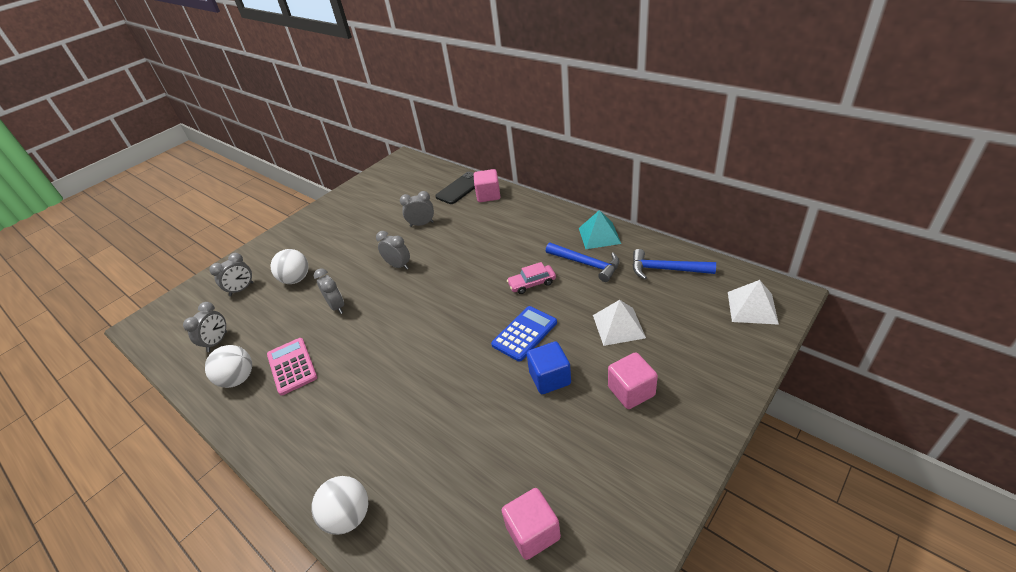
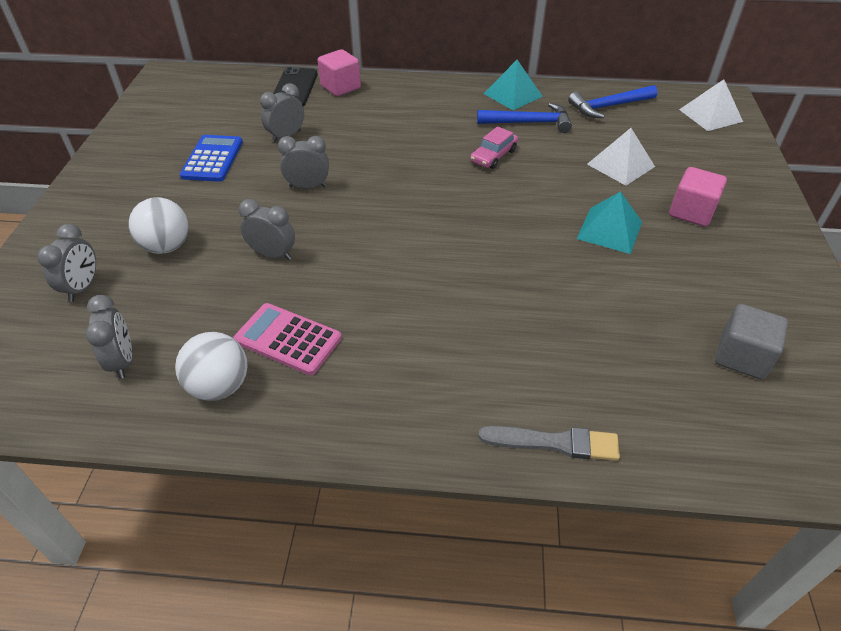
camera: 40 degrees left, 5 degrees up
white ball [312,476,368,535] -> grey brush [478,426,620,461]
blue calculator [491,306,557,362] -> blue calculator moved to [180,135,243,182]
pink cube [501,488,561,560] -> grey cube [715,304,788,379]
blue cube [527,341,571,394] -> turquoise pyramid [577,191,642,254]

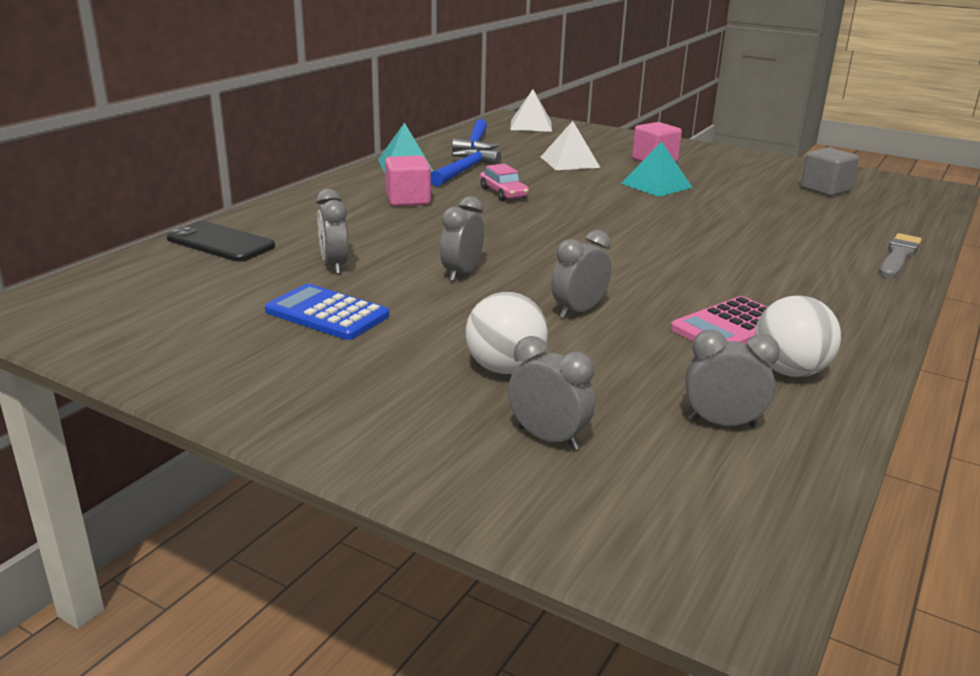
camera: 65 degrees left, 20 degrees down
pink cube [318,49,361,96] -> pink cube moved to [385,156,431,206]

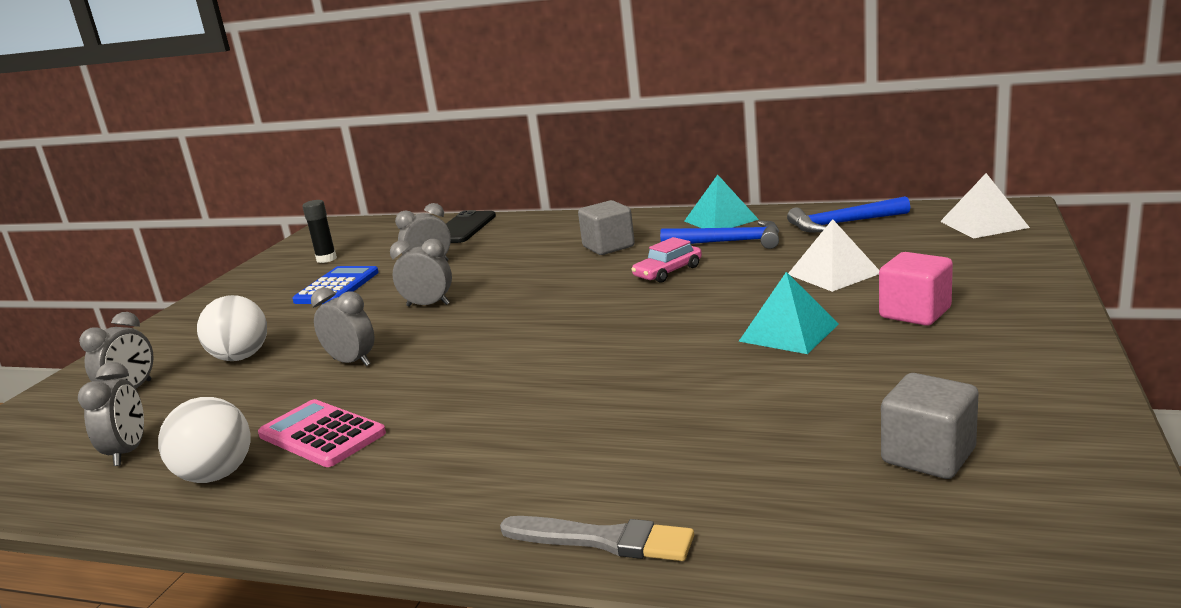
camera: 80 degrees right, 5 degrees down
pink cube [385,156,431,206] -> grey cube [578,200,635,255]
none -> black glue stick [302,200,337,263]

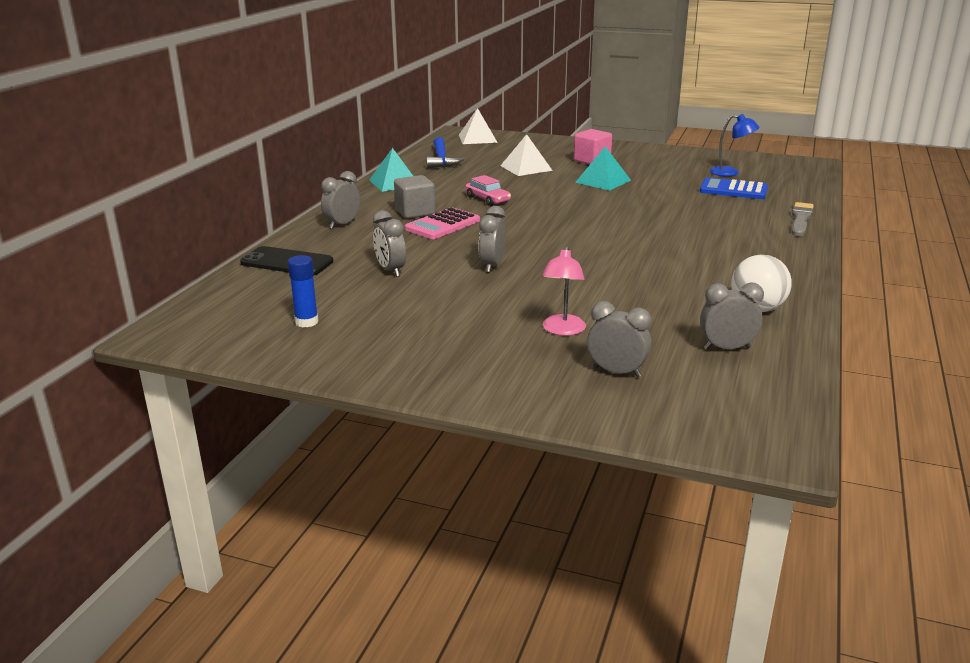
camera: 90 degrees left, 5 degrees up
white ball [197,295,267,361] -> pink lamp [542,246,586,336]
pink calculator [258,399,386,467] -> pink calculator moved to [405,207,480,239]
blue calculator [292,266,379,304] -> blue calculator moved to [700,177,768,199]
black glue stick [302,200,337,263] -> blue glue stick [288,255,319,327]
grey clock [311,288,374,366] -> grey clock moved to [321,171,360,229]
blue hammer [660,220,779,249] -> none
grey cube [881,373,979,479] -> blue lamp [710,114,760,176]

